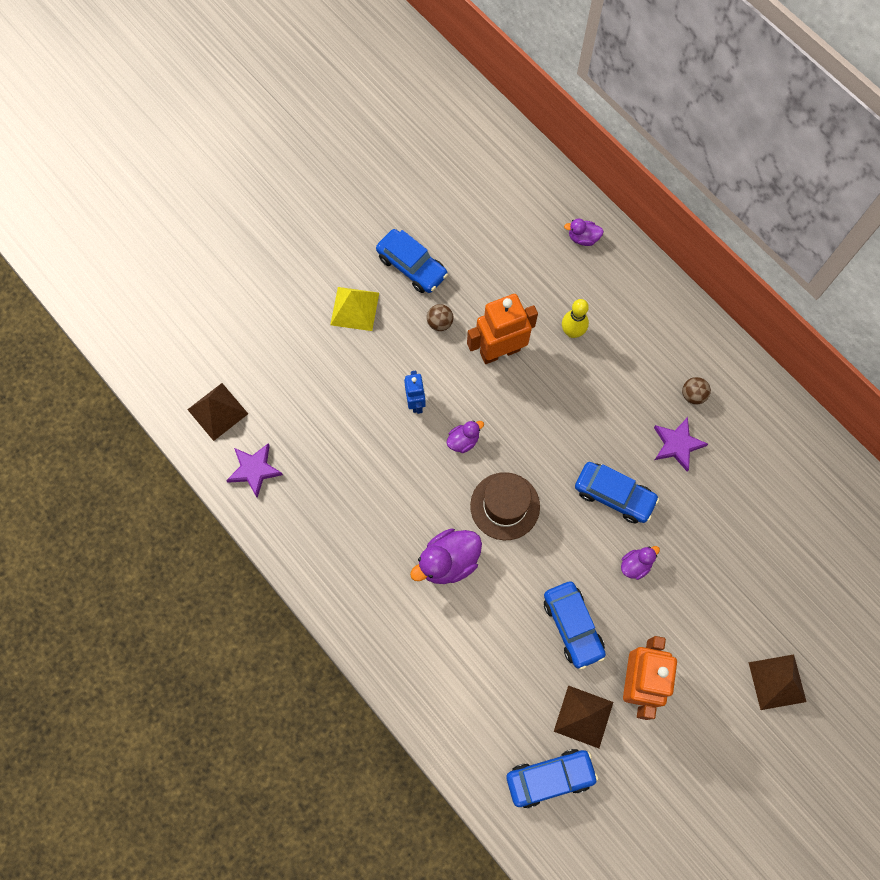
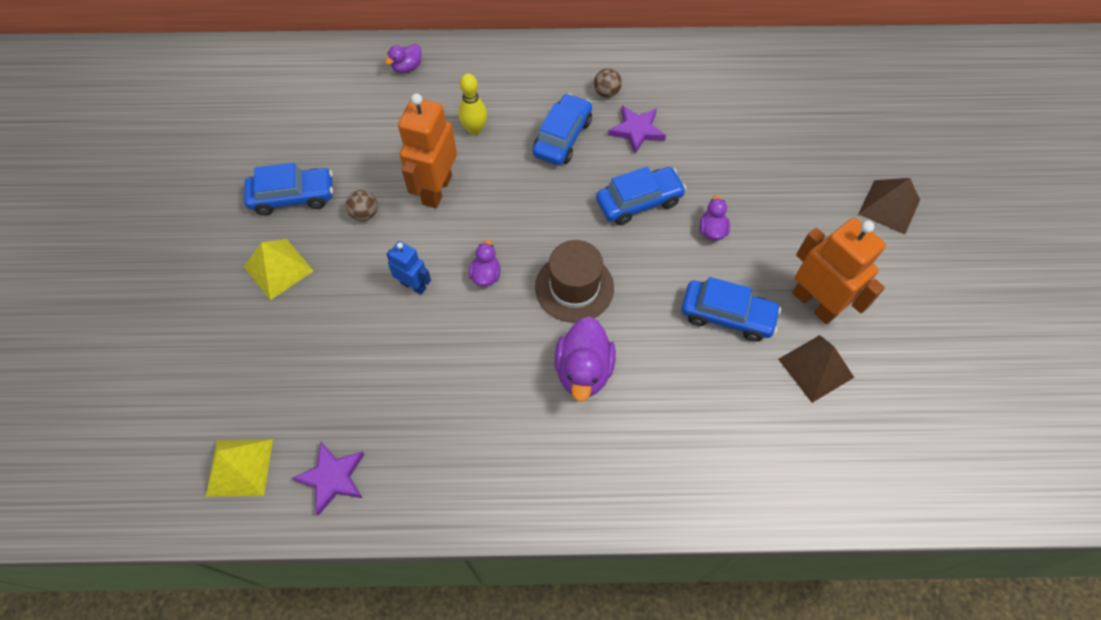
camera: 50 degrees left, 10 degrees down
brown pyramid [187,383,248,441] -> yellow pyramid [206,439,273,497]
blue car [506,749,598,808] -> blue car moved to [533,93,592,165]

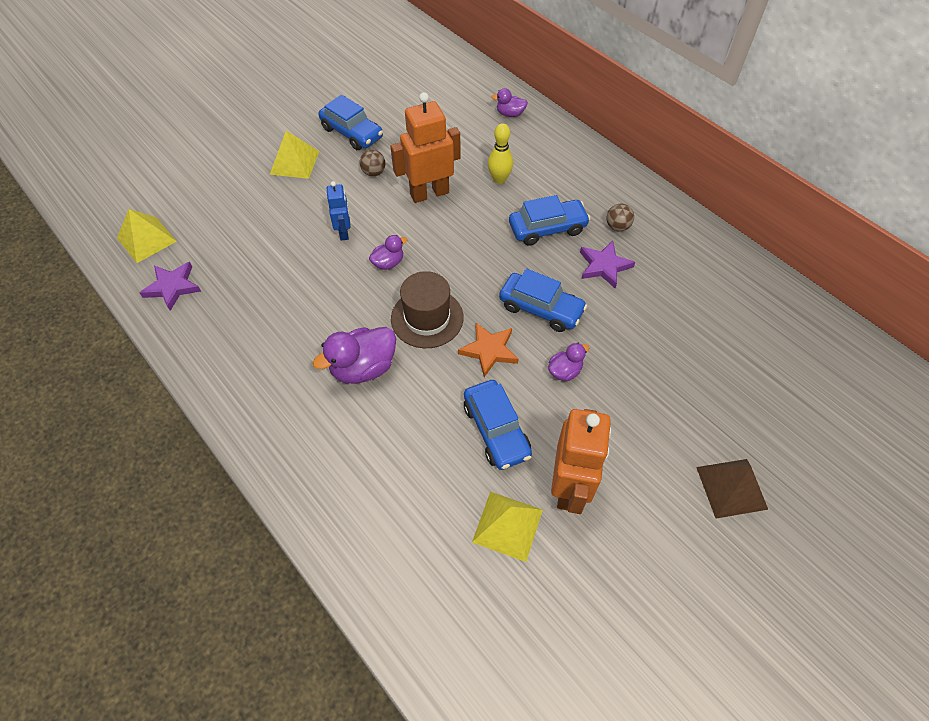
camera: 50 degrees right, 5 degrees down
brown pyramid [778,335,854,403] -> yellow pyramid [472,492,543,562]
none -> orange star [458,323,518,377]

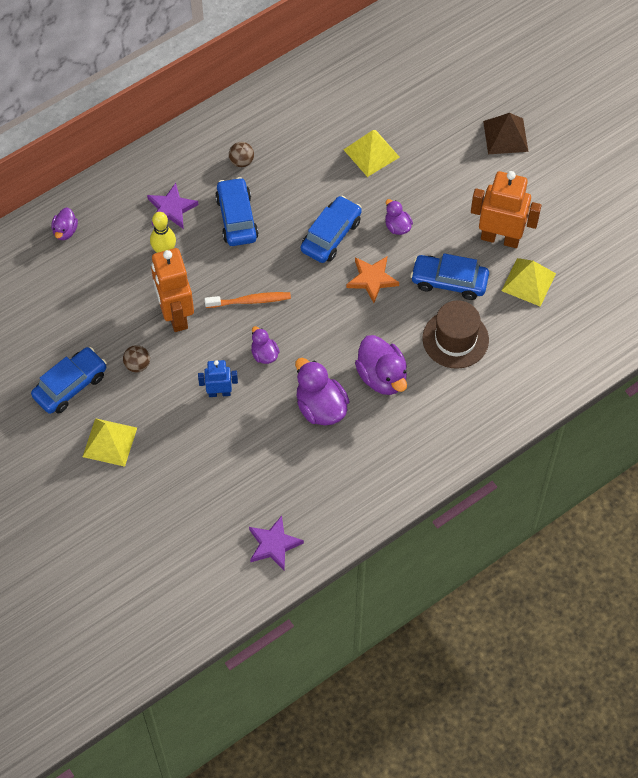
camera: 85 degrees left, 5 degrees up
yellow pyramid [117,209,177,263] -> yellow pyramid moved to [343,130,400,177]
brown hat [391,271,464,348] -> brown hat moved to [423,300,489,369]
blue car [464,380,532,470] -> blue car turned 150 degrees counterclockwise [410,253,489,300]
purple star [580,241,635,289] -> purple star moved to [147,183,198,229]
none -> orange toothbrush [204,292,291,308]
none -> purple duck [295,358,350,425]

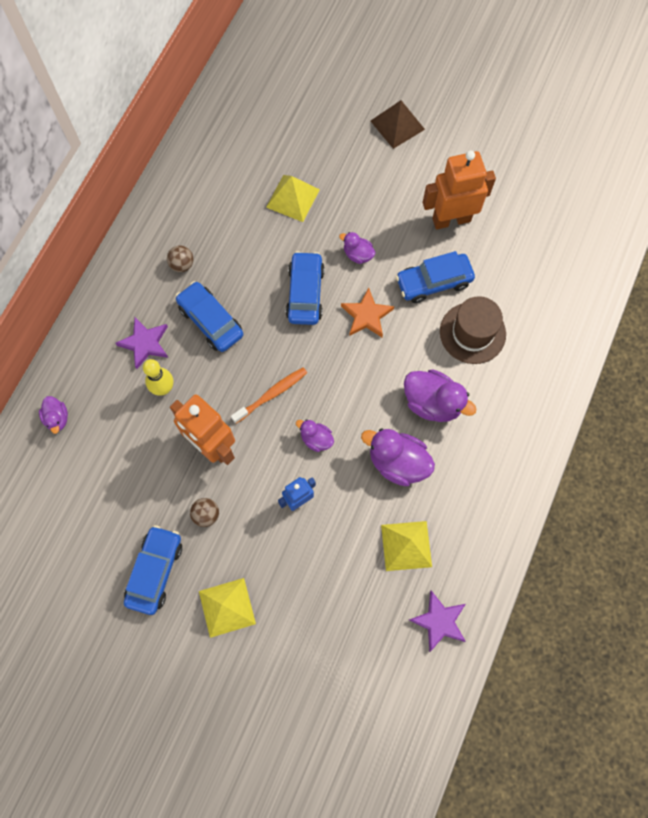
camera: 30 degrees left, 10 degrees up
yellow pyramid [501,258,556,307] -> yellow pyramid moved to [381,521,432,571]

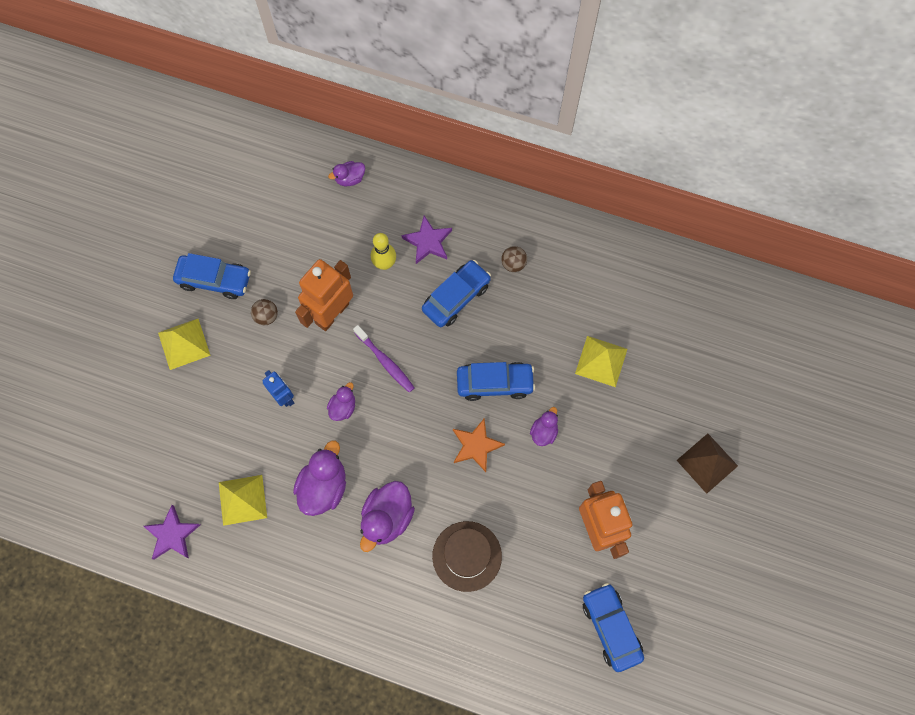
camera: 85 degrees right, 0 degrees up
orange toothbrush [231,367,307,424] -> purple toothbrush [353,325,415,393]
blue car [396,251,475,303] -> blue car moved to [583,583,644,672]

